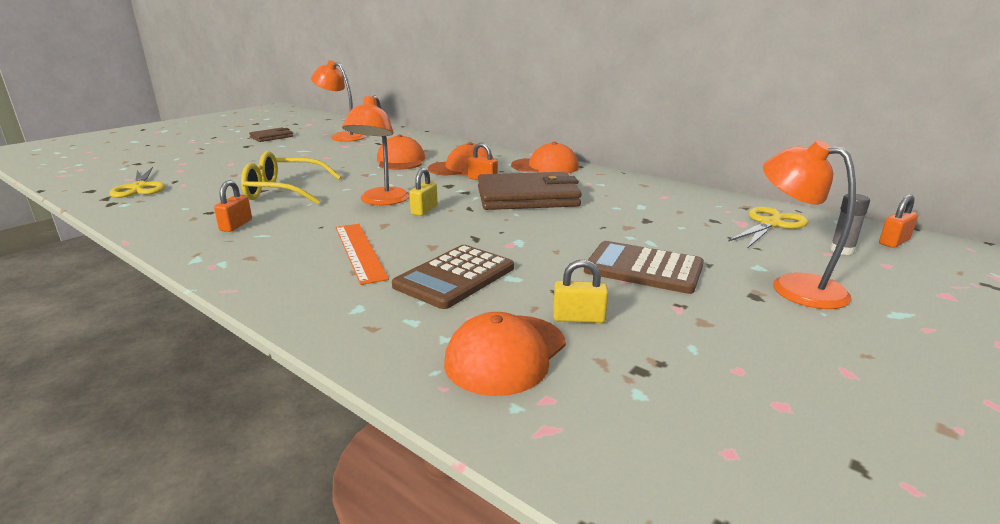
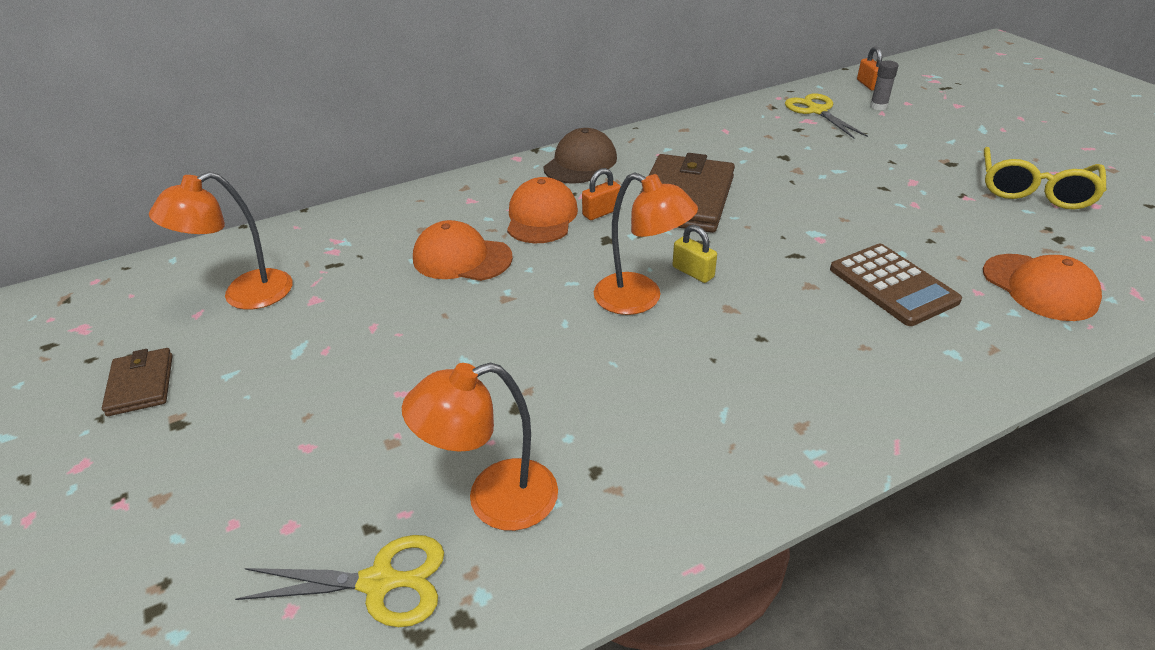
camera: 65 degrees left, 15 degrees up
orange padlock [214,180,252,232] -> none
yellow glasses [241,151,341,205] -> yellow glasses moved to [984,147,1106,210]
orange ruler [336,224,389,285] -> none
orange cap [511,142,579,173] -> brown cap [543,128,617,184]
yellow padlock [553,259,608,323] -> none
brown calculator [584,241,704,294] -> none
orange lamp [763,140,856,309] -> orange lamp moved to [402,363,558,531]

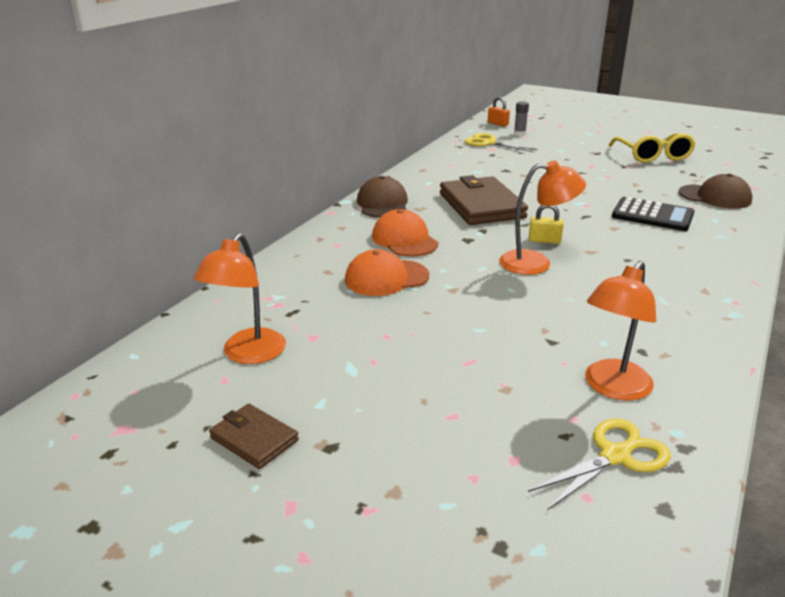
camera: 35 degrees left, 10 degrees down
orange padlock [582,168,621,220] -> none
brown calculator [830,244,962,326] -> black calculator [612,197,694,231]
orange cap [983,254,1102,321] -> brown cap [679,174,753,209]

